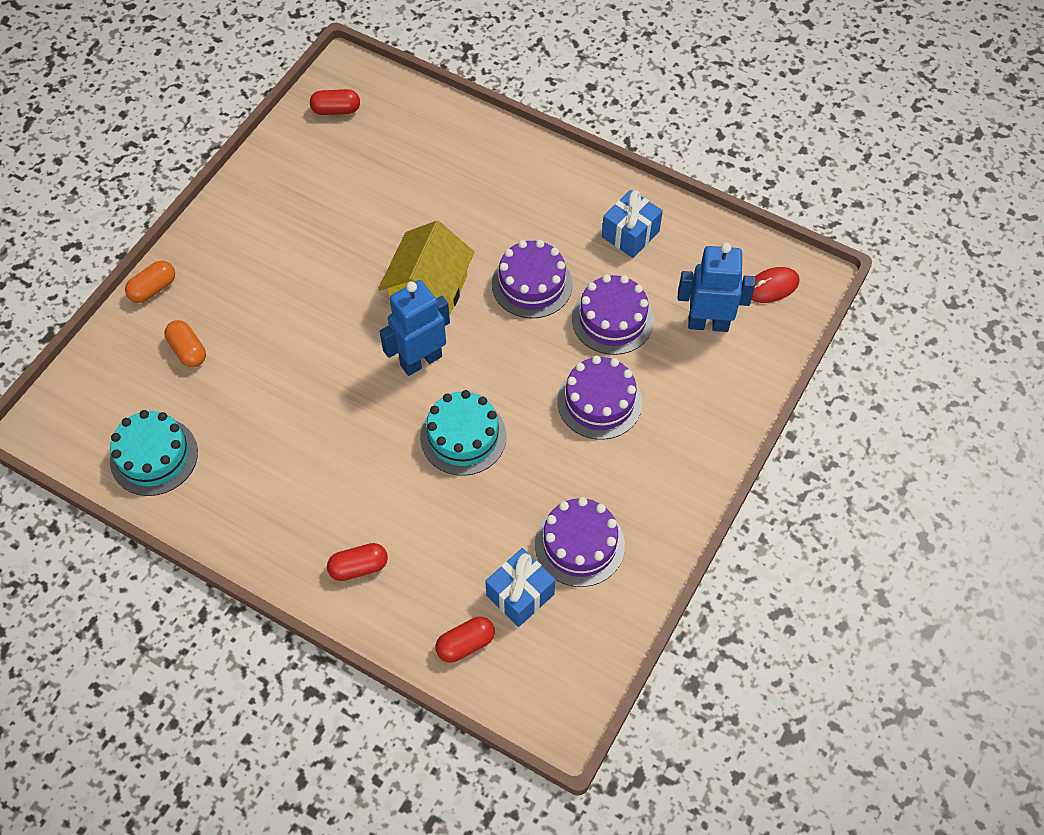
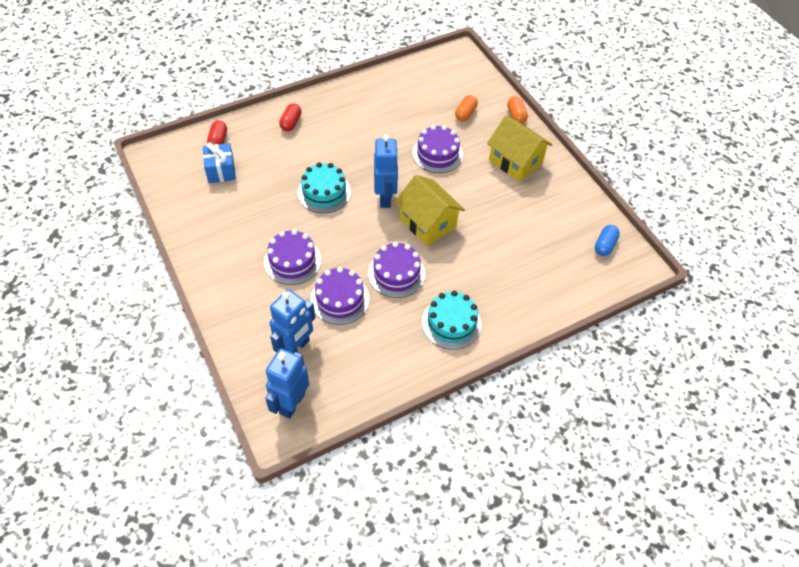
camera: 120 degrees right, 5 degrees down
turquoise cake [110,410,198,496] -> turquoise cake moved to [422,290,481,350]
orange capsule [165,320,206,367] -> orange capsule turned 60 degrees counterclockwise [455,95,478,122]
red capsule [310,89,360,115] -> blue capsule [595,225,620,256]
purple cake [535,497,625,587] -> purple cake moved to [412,125,463,173]
blue gift [602,190,663,258] -> none
red mouse [751,267,799,303] -> blue robot [265,348,309,419]
none -> yellow house [487,116,553,182]

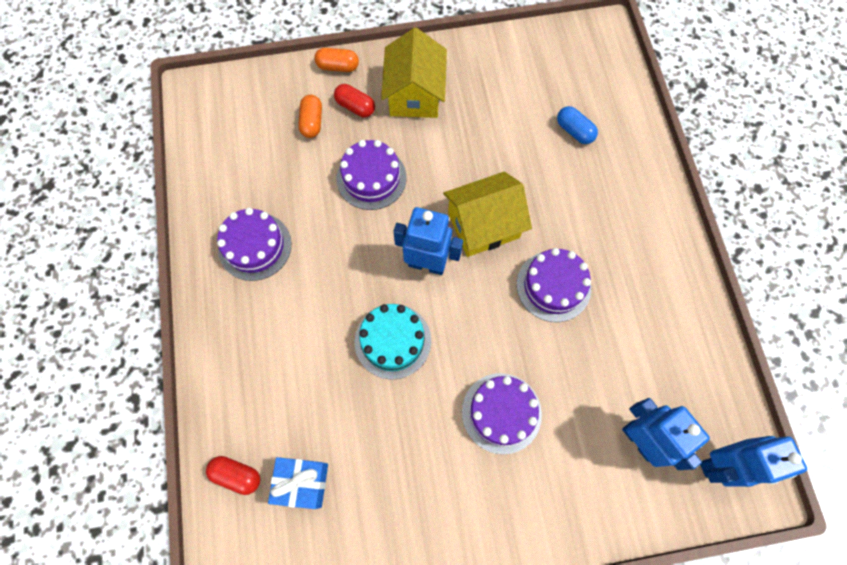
camera: 70 degrees left, 15 degrees up
blue robot [265,348,309,419] -> blue robot turned 60 degrees counterclockwise [700,436,807,487]
red capsule [279,103,302,131] -> red capsule moved to [334,84,375,117]
purple cake [311,267,370,325] -> purple cake moved to [217,208,291,281]
turquoise cake [422,290,481,350] -> none
orange capsule [455,95,478,122] -> orange capsule turned 45 degrees clockwise [298,95,322,138]
yellow house [487,116,553,182] -> yellow house turned 60 degrees counterclockwise [381,28,447,118]
blue capsule [595,225,620,256] -> blue capsule moved to [557,106,598,144]

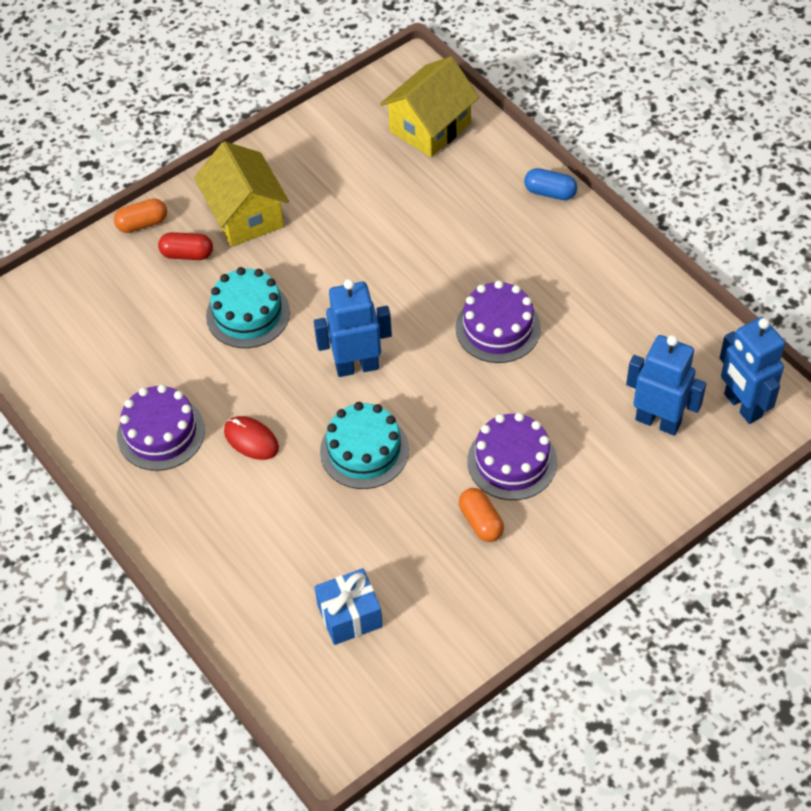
camera: 25 degrees left, 15 degrees down
red capsule [206,456,260,495] -> none
orange capsule [298,95,322,138] -> orange capsule moved to [459,488,504,542]
purple cake [337,140,407,210] -> turquoise cake [206,267,290,348]
yellow house [443,172,532,257] -> yellow house moved to [380,56,479,157]
blue capsule [557,106,598,144] -> blue capsule moved to [524,168,577,200]
blue robot [700,436,807,487] -> blue robot turned 105 degrees clockwise [720,317,785,424]
none -> red mouse [224,416,279,460]

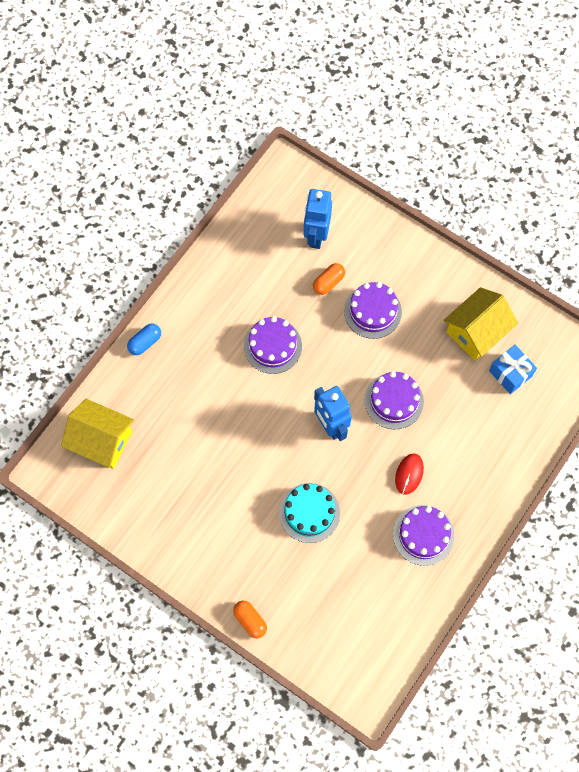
camera: 110 degrees left, 15 degrees up
red capsule [158,232,213,260] -> none
yellow house [194,141,289,247] -> yellow house moved to [444,287,518,361]
turquoise cake [320,402,409,489] -> purple cake [365,371,424,429]
orange capsule [459,488,504,542] -> orange capsule moved to [313,263,345,295]
blue capsule [524,168,577,200] -> blue capsule turned 45 degrees clockwise [127,323,161,355]
blue robot [720,317,785,424] -> none

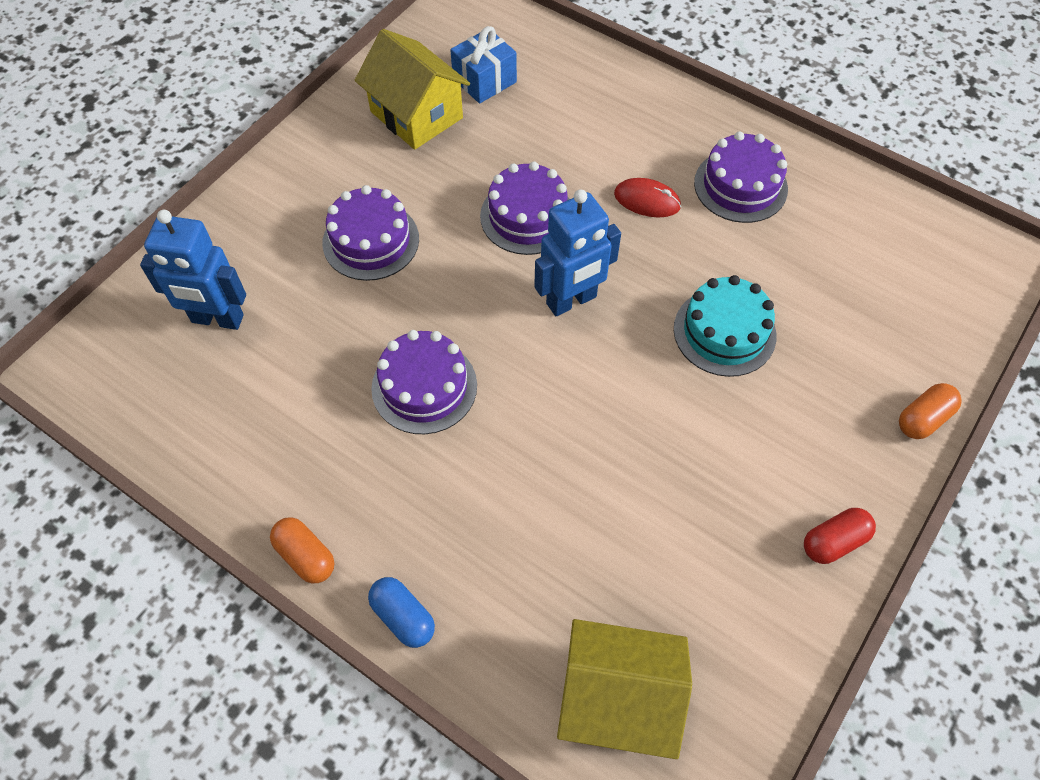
camera: 90 degrees left, 10 degrees down
yellow house [61,399,134,469] -> yellow house turned 75 degrees clockwise [557,619,692,759]
orange capsule [313,263,345,295] -> orange capsule moved to [270,517,334,583]
none -> red capsule [804,508,876,564]

